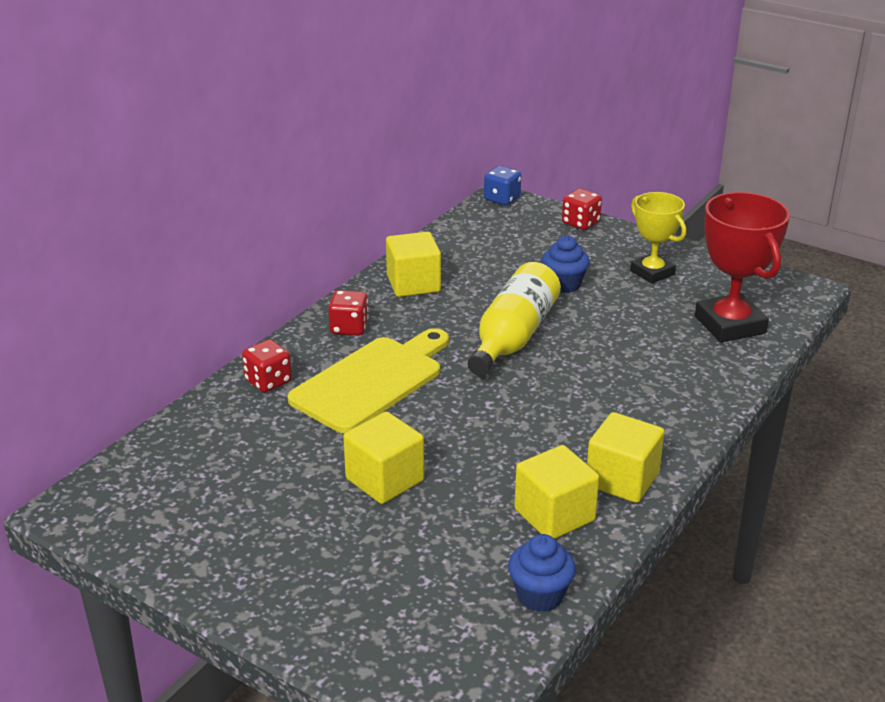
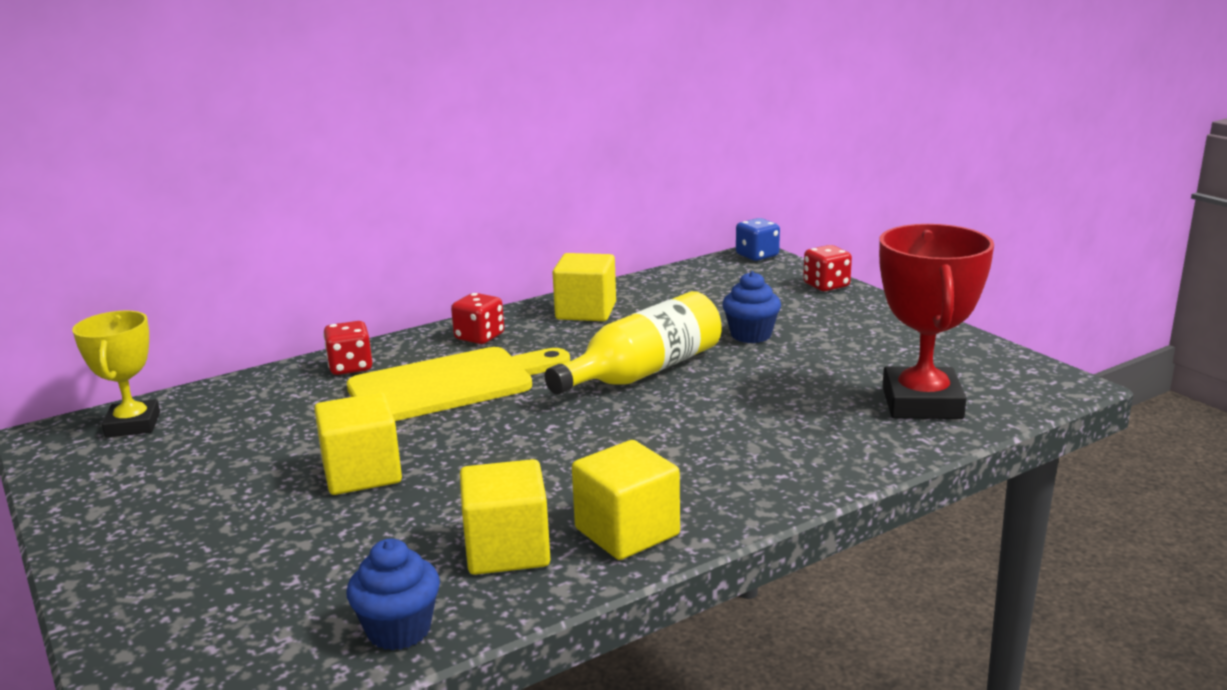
camera: 25 degrees right, 10 degrees down
yellow trophy [630,192,686,284] -> yellow trophy moved to [72,311,160,438]

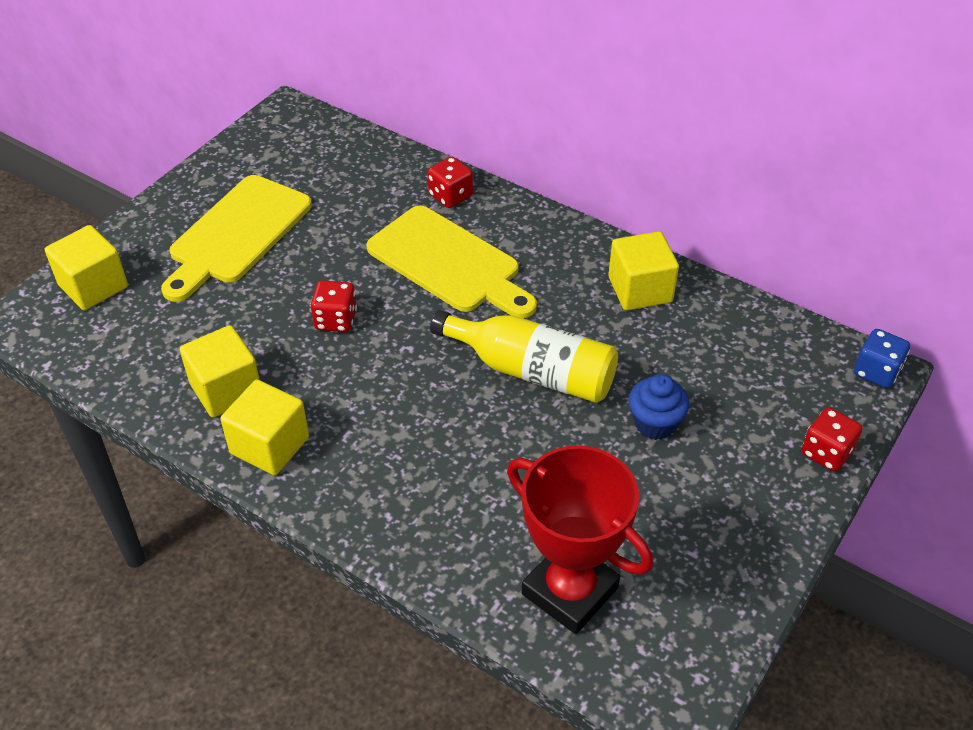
camera: 65 degrees right, 25 degrees up
yellow trophy [72,311,160,438] -> none
yellow cube [314,392,402,495] -> yellow cube moved to [45,225,128,310]
blue cupcake [347,539,440,650] -> none
red dice [451,293,504,344] -> red dice moved to [310,280,357,332]
red trophy [879,224,994,419] -> red trophy turned 60 degrees clockwise [507,445,653,634]
none -> yellow cutting board [161,175,312,302]

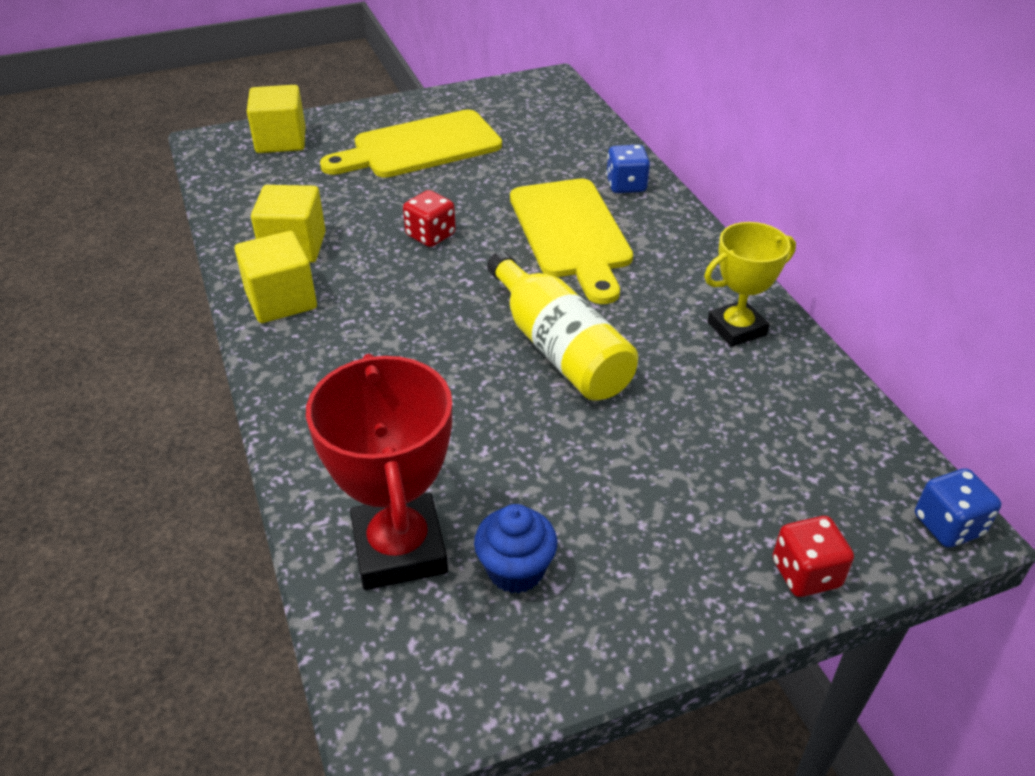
camera: 35 degrees right, 5 degrees down
red dice [428,157,473,208] -> blue dice [606,144,650,193]
yellow cube [608,231,679,311] -> yellow trophy [704,222,796,347]
blue cupcake [629,374,689,440] -> blue cupcake moved to [474,504,557,594]

